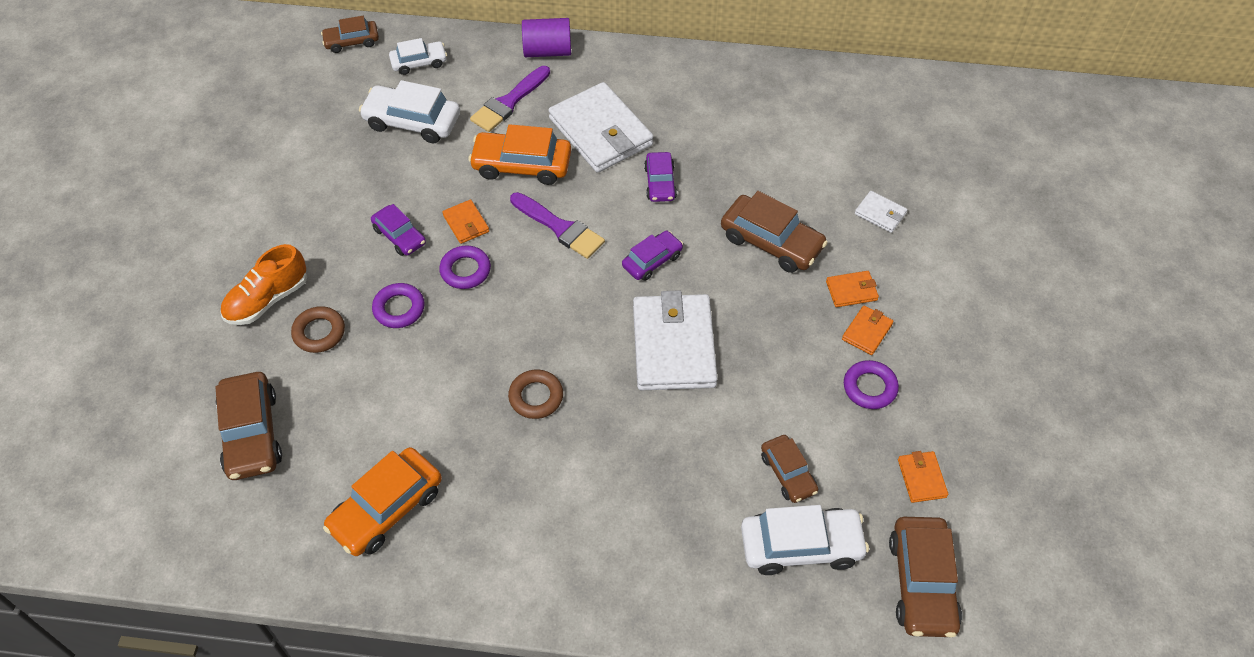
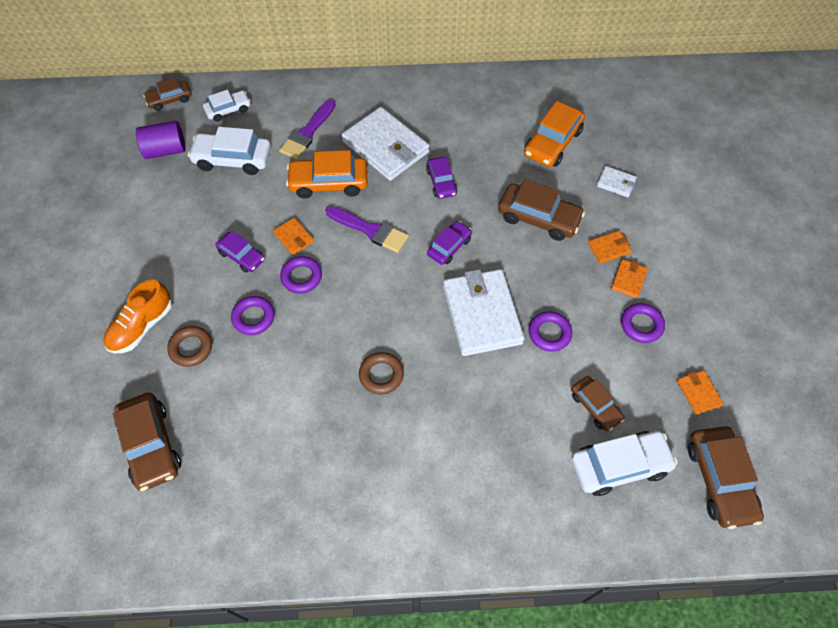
camera: 10 degrees left, 5 degrees up
orange car [323,447,442,556] -> orange car moved to [524,101,585,167]
purple cylinder [522,18,571,57] -> purple cylinder moved to [136,121,186,159]
none -> purple ring [528,311,572,351]

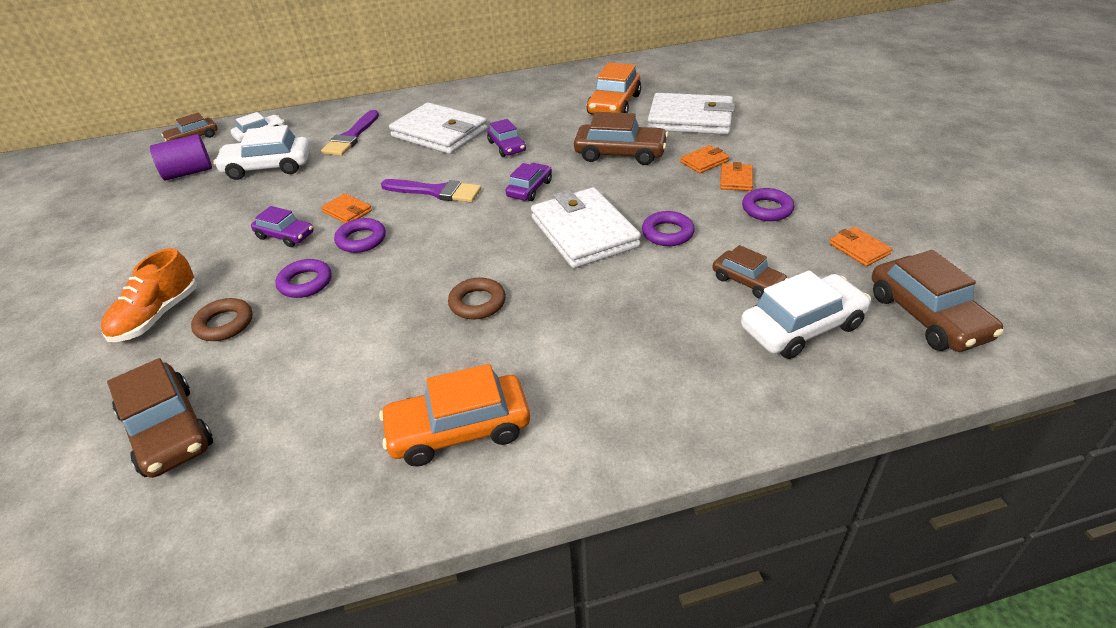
camera: 10 degrees left, 20 degrees down
orange car [286,150,367,199] -> orange car moved to [379,364,530,467]
white wallet [597,166,637,197] -> white wallet [647,93,735,135], size x2.23

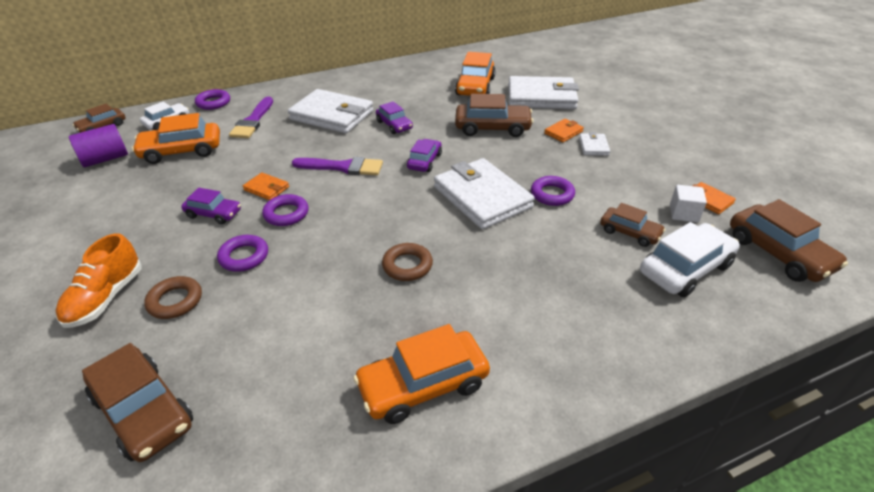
camera: 10 degrees left, 0 degrees up
white car [213,125,311,180] -> orange car [132,113,220,164]
orange wallet [720,162,753,191] -> white wallet [579,132,610,156]
purple ring [742,188,794,221] -> purple ring moved to [195,89,230,110]
none -> white cube [670,185,707,223]

